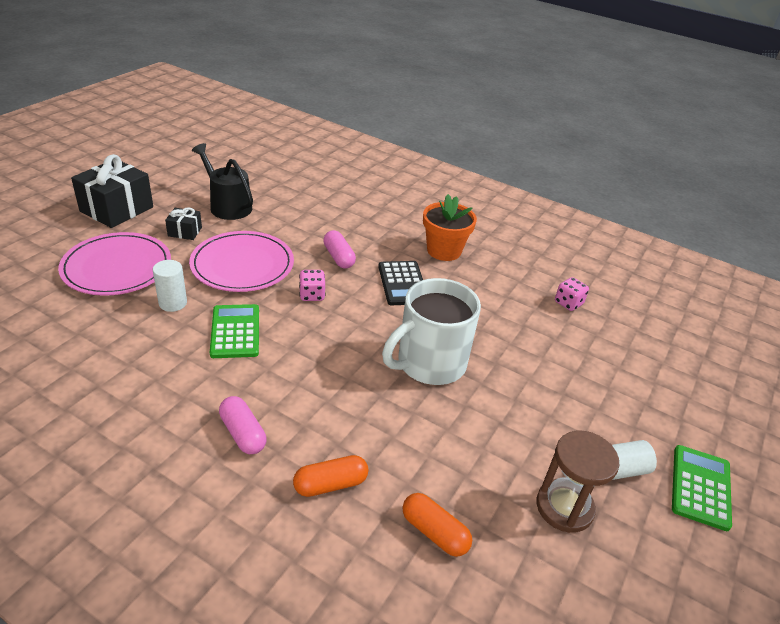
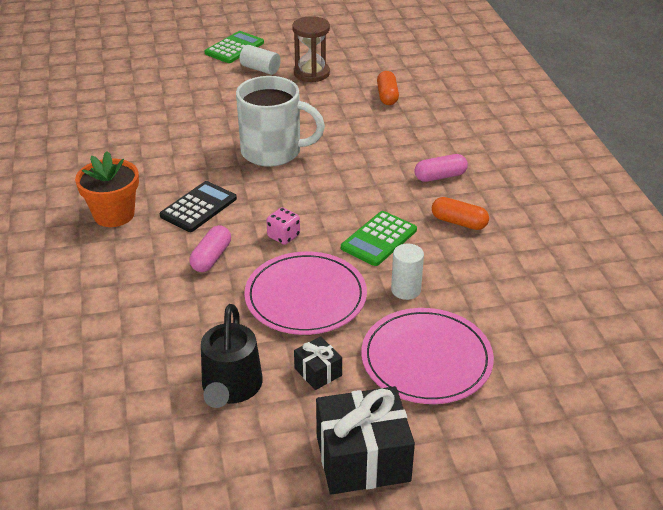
camera: 130 degrees left, 0 degrees up
pink capsule [219,396,267,454] -> pink capsule turned 60 degrees clockwise [414,154,468,182]
orange capsule [293,455,368,497] -> orange capsule moved to [432,197,489,230]
pink dice [555,277,589,311] -> none
green calculator [672,445,732,531] -> green calculator turned 150 degrees clockwise [205,31,264,63]

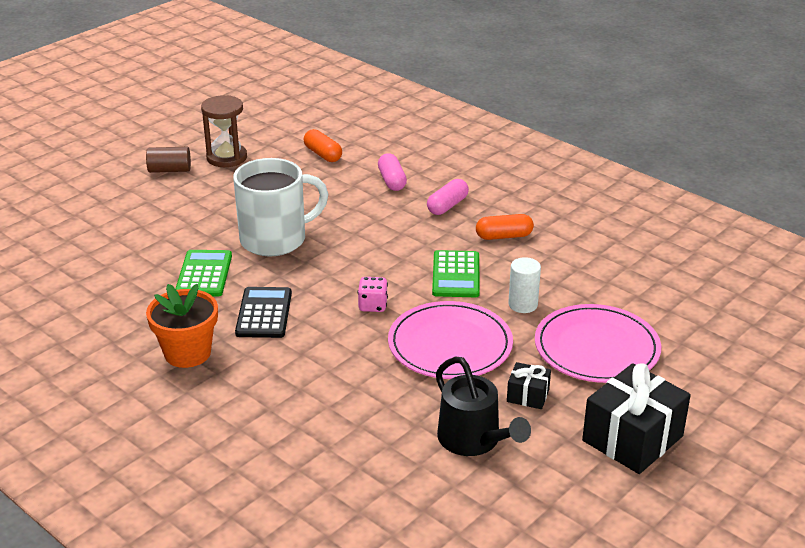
camera: 35 degrees left, 5 degrees down
pink capsule [190,225,231,272] -> pink capsule moved to [378,153,407,191]
green calculator [205,31,264,63] -> green calculator moved to [175,250,232,297]
white cylinder [239,45,281,75] -> brown cylinder [146,147,191,173]

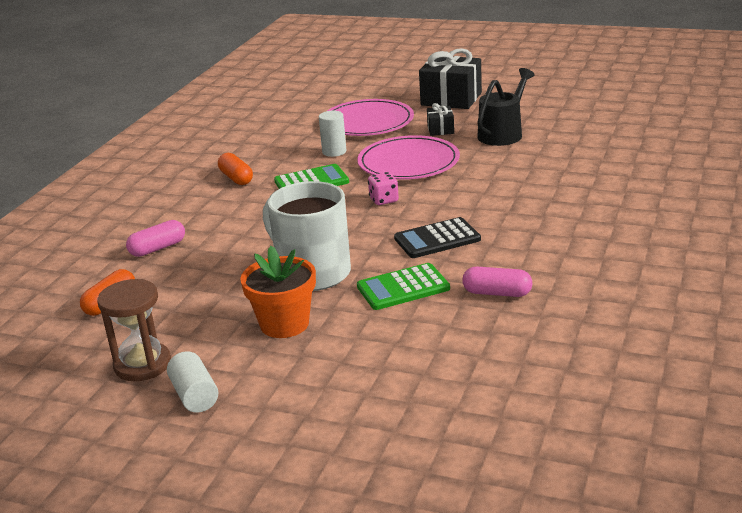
camera: 110 degrees left, 5 degrees down
brown cylinder [146,147,191,173] -> white cylinder [167,351,219,413]
orange flower pot [146,284,218,368] -> orange flower pot moved to [240,246,316,338]
pink capsule [427,179,469,215] -> pink capsule moved to [462,267,532,297]

